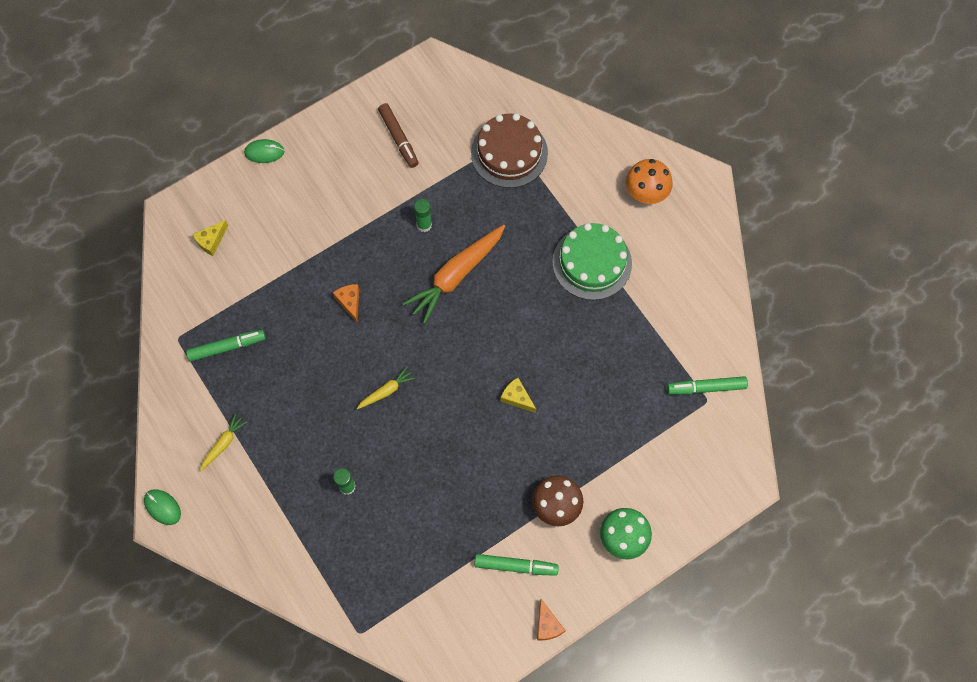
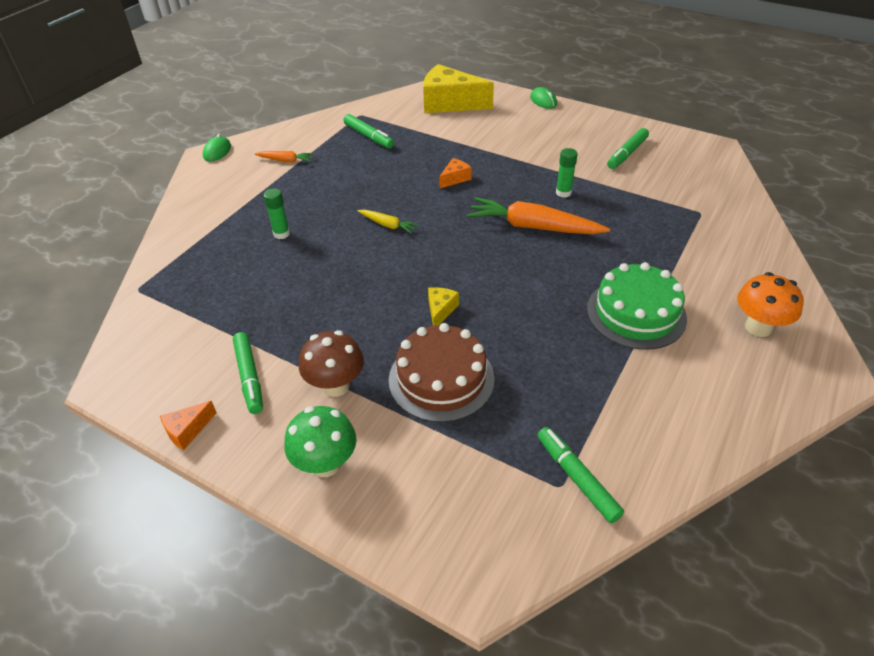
camera: 65 degrees right, 25 degrees down
yellow cheese [192,220,228,256] -> yellow cheese [423,64,494,113], size x2.23
yellow carrot [200,413,247,471] -> orange carrot [255,151,314,162]
brown marker [378,103,419,168] -> green marker [607,128,649,169]
brown cake [471,113,548,188] -> brown cake moved to [389,323,495,422]

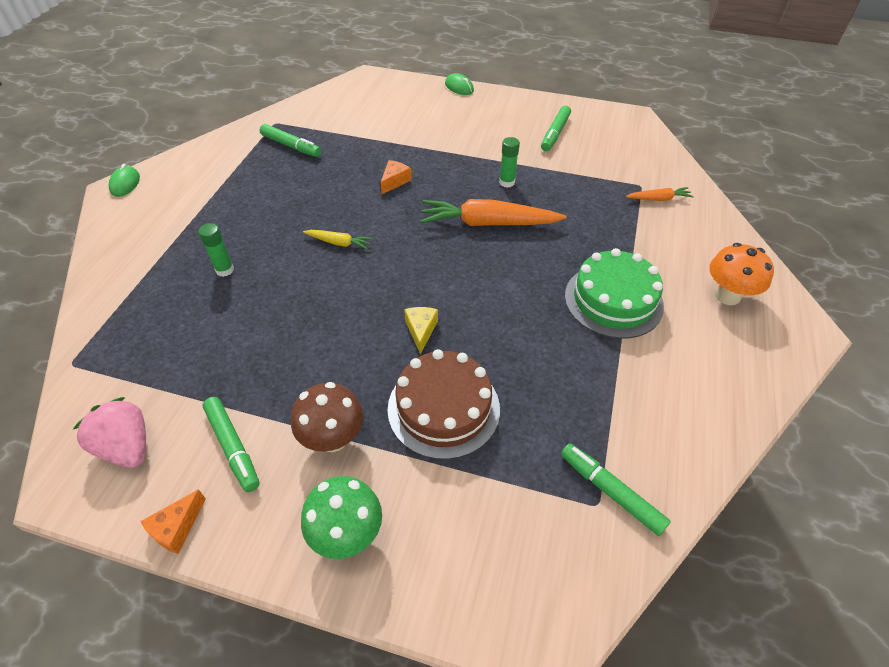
camera: 15 degrees left, 5 degrees up
orange carrot [255,151,314,162] -> orange carrot moved to [626,187,694,201]
yellow cheese [423,64,494,113] -> none
none -> pink strawberry [73,397,146,468]

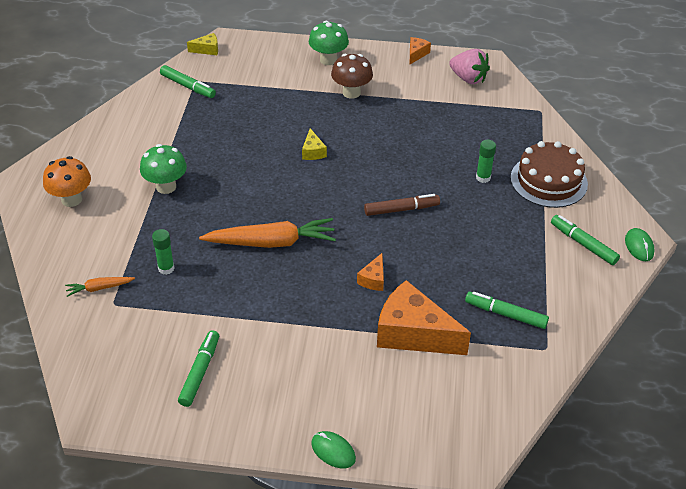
camera: 170 degrees right, 5 degrees down
green marker [202,397,260,492] -> green marker moved to [551,215,620,265]
yellow carrot [303,230,372,249] -> brown marker [364,194,440,216]
brown cake [388,349,500,460] -> brown cake moved to [511,141,588,208]
green glue stick [499,137,520,188] -> green glue stick moved to [152,229,175,275]
green cake [565,248,664,339] -> green mushroom [140,144,187,194]
none -> yellow cheese [187,33,218,55]
none -> orange cheese [377,280,471,355]

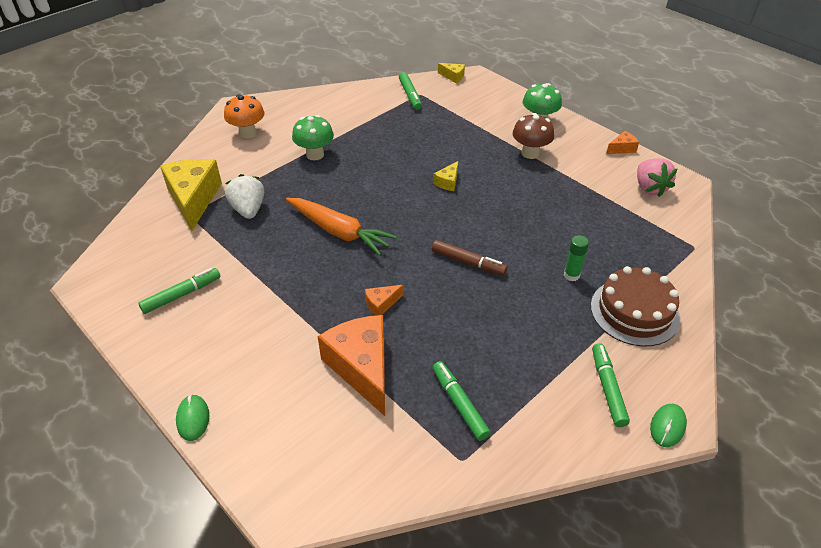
camera: 40 degrees right, 0 degrees up
orange carrot [65,277,135,297] -> yellow cheese [160,159,222,231]
green glue stick [152,229,175,275] -> white strawberry [225,174,264,219]

